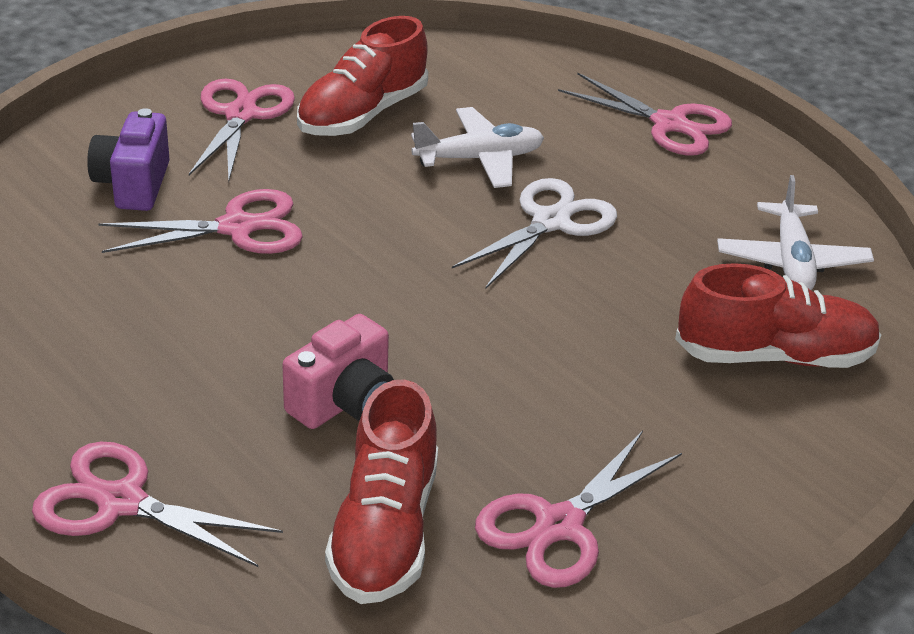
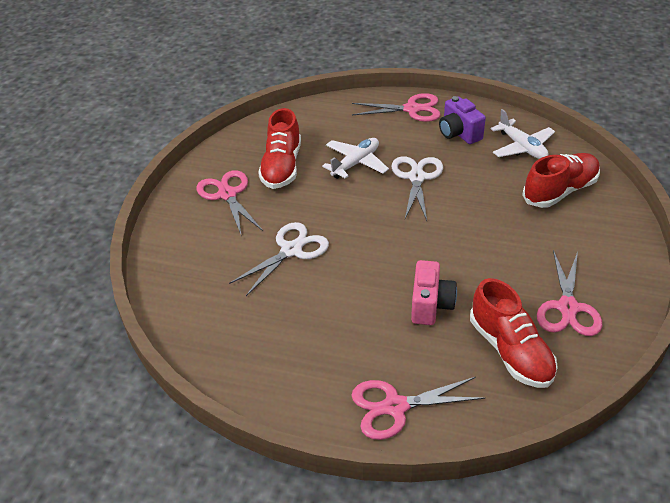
camera: 30 degrees left, 5 degrees up
purple camera [87,108,170,211] -> purple camera moved to [439,96,486,144]
pink scissors [98,189,303,254] -> white scissors [229,222,329,296]

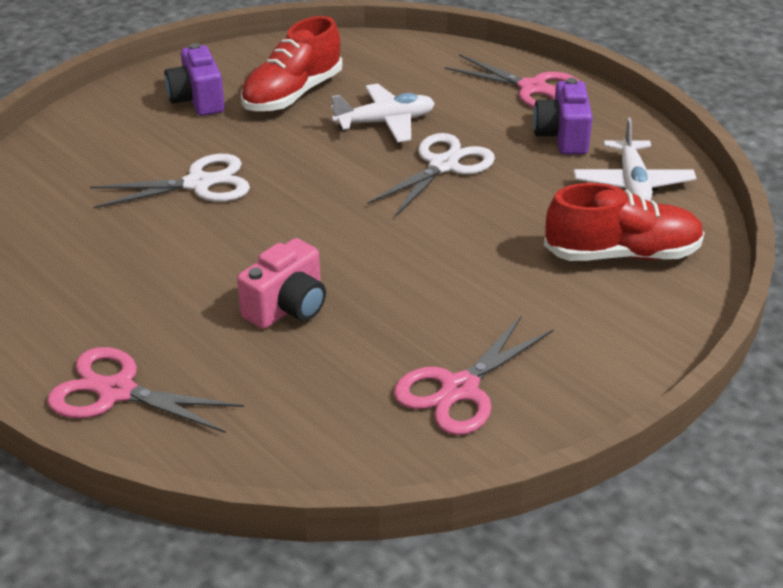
camera: 30 degrees right, 5 degrees down
pink scissors [196,170,263,237] -> purple camera [164,43,225,116]
red shoe [470,278,558,388] -> none

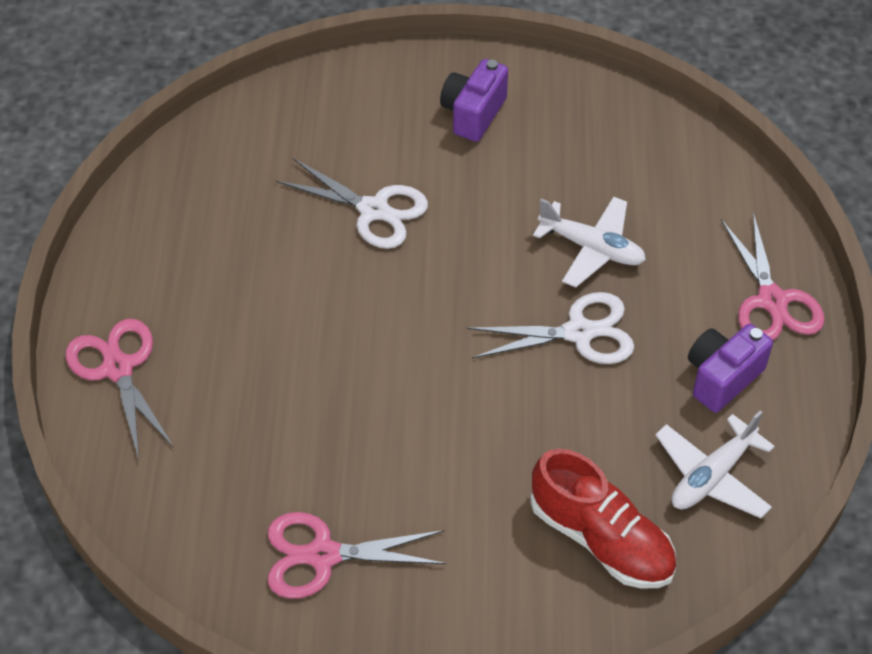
camera: 45 degrees right, 15 degrees up
pink camera [237,238,326,329] -> none
red shoe [241,16,342,112] -> none

